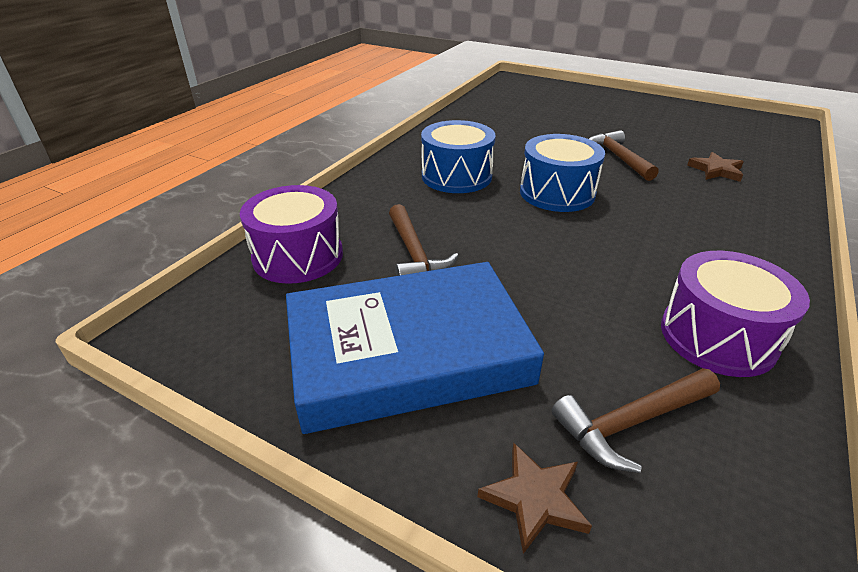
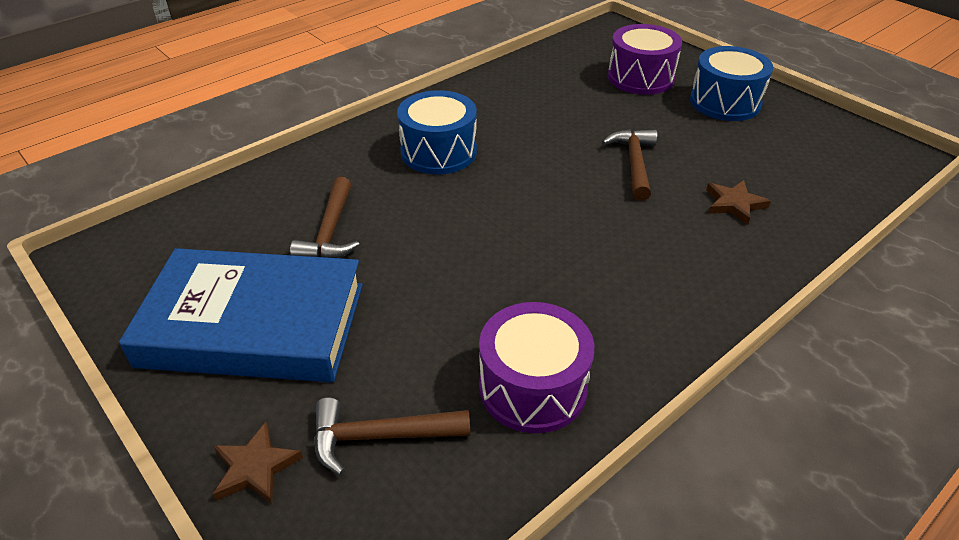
camera: 20 degrees right, 5 degrees up
purple drum [240,185,343,284] -> purple drum moved to [608,24,682,95]
blue drum [520,134,605,212] -> blue drum moved to [690,46,773,121]

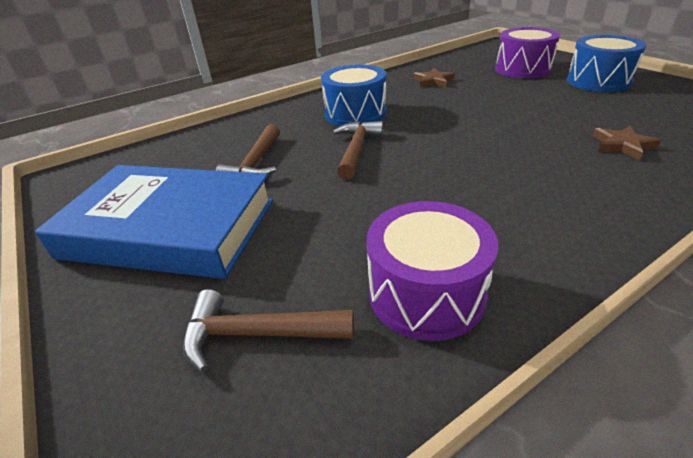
camera: 10 degrees right, 5 degrees down
brown star [213,422,303,504] -> brown star moved to [413,68,455,88]
brown hammer [602,129,657,201] -> brown hammer moved to [332,121,384,180]

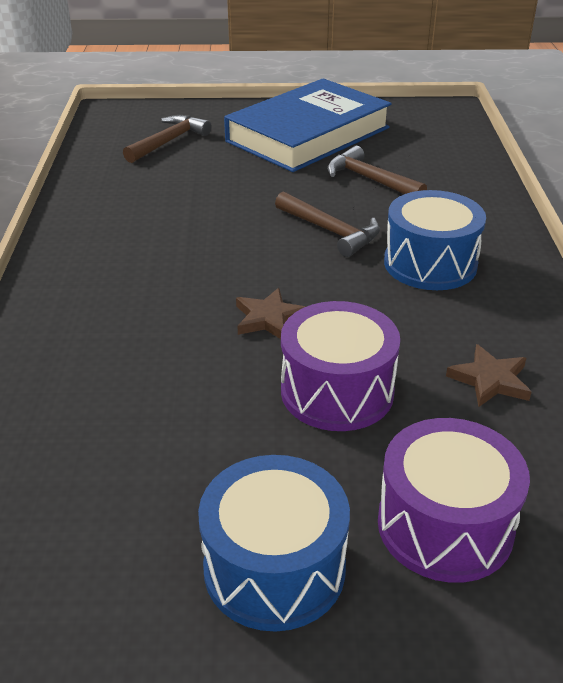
camera: 120 degrees right, 0 degrees up
purple drum [367,201,498,341] -> purple drum moved to [281,301,400,431]
brown star [593,126,661,160] -> brown star moved to [236,288,306,339]

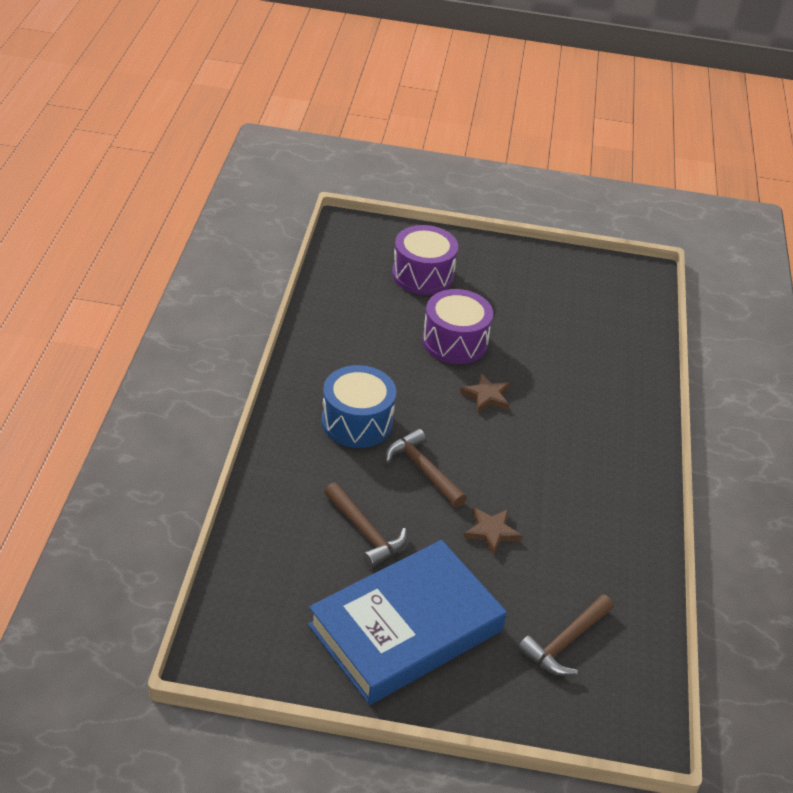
camera: 175 degrees left, 5 degrees up
blue drum [198,455,350,632] -> none
brown star [446,344,531,407] -> brown star moved to [463,507,522,556]

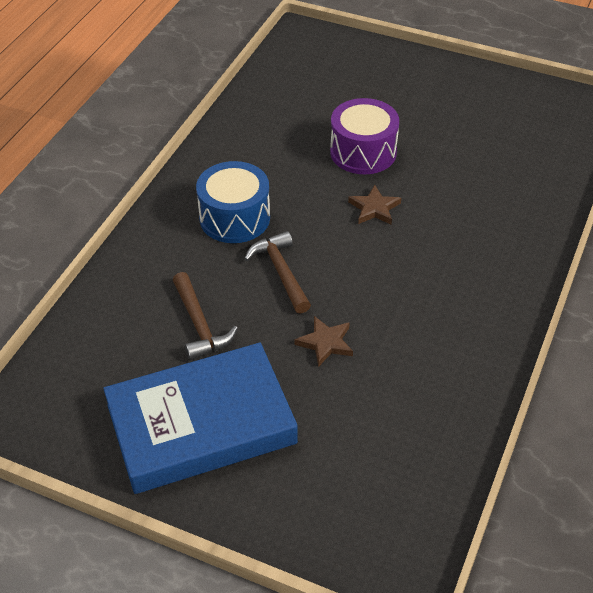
camera: 20 degrees right, 5 degrees up
purple drum [392,225,458,295] -> none
brown hammer [518,594,614,676] -> none

